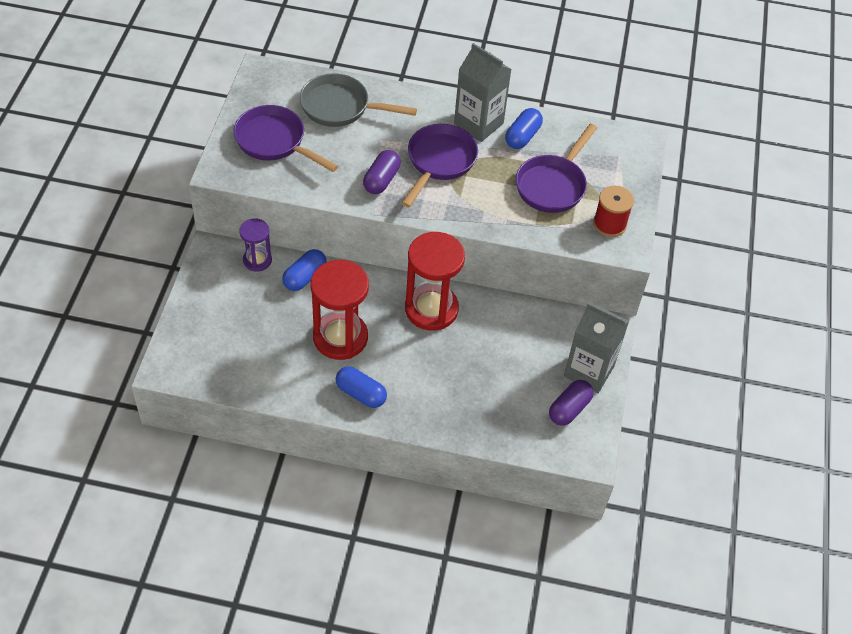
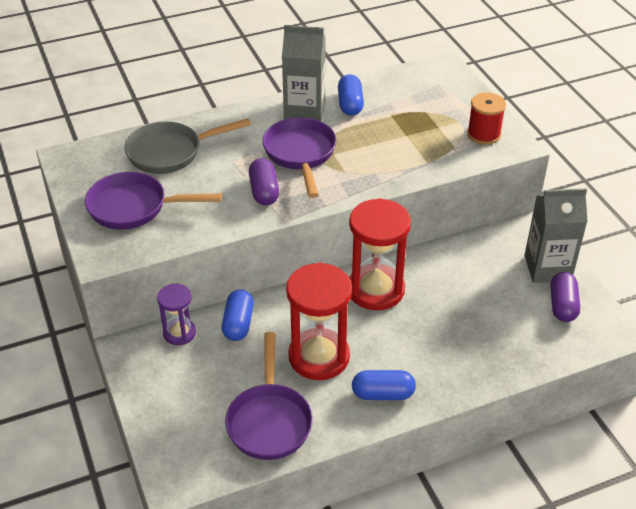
camera: 30 degrees left, 10 degrees down
purple pan [516,124,597,213] -> purple pan moved to [225,332,313,460]

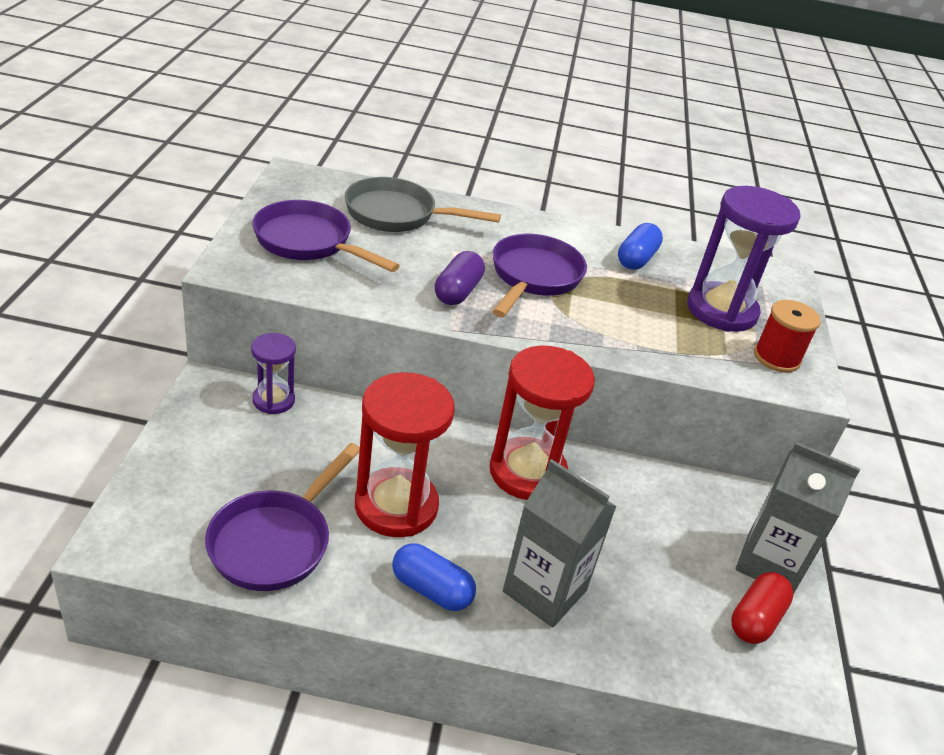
camera: 25 degrees right, 5 degrees down
blue capsule [222,289,254,341] -> none
grey carton [282,25,326,121] -> grey carton moved to [503,459,617,628]
purple capsule [551,272,580,322] -> red capsule [731,572,794,644]
none -> purple hourglass [687,186,801,332]

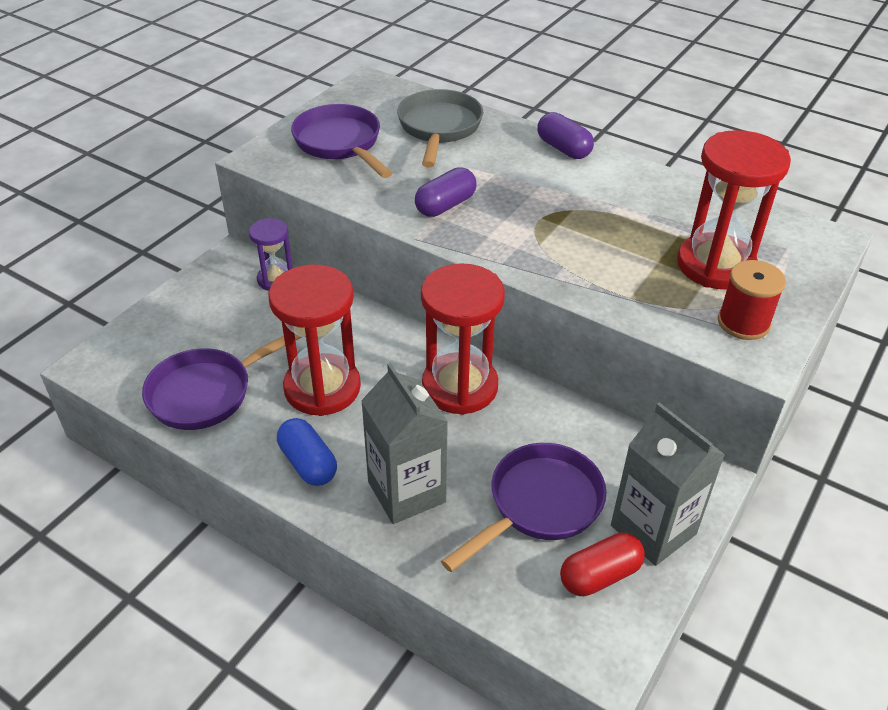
camera: 30 degrees right, 5 degrees up
grey pan [345,177,501,232] -> grey pan turned 60 degrees clockwise [397,89,483,167]
purple pan [492,234,587,317] -> purple pan moved to [441,443,607,572]
blue capsule [618,223,663,270] -> none
purple hourglass [687,186,801,332] -> red hourglass [677,130,791,289]
none -> purple capsule [537,112,594,159]

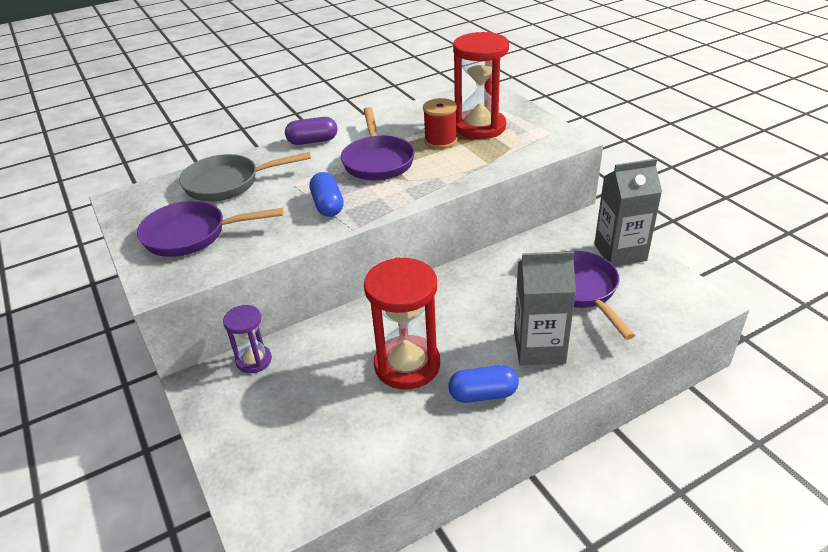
camera: 60 degrees left, 5 degrees down
purple pan [142,333,302,430] -> purple pan moved to [341,107,415,181]
grey pan [397,89,483,167] -> grey pan turned 45 degrees counterclockwise [179,152,311,201]
purple capsule [415,167,477,217] -> blue capsule [310,172,344,217]
red hourglass [421,263,505,415] -> none
red capsule [560,532,645,596] -> none
red spool [718,260,786,340] -> red spool moved to [423,98,457,149]

